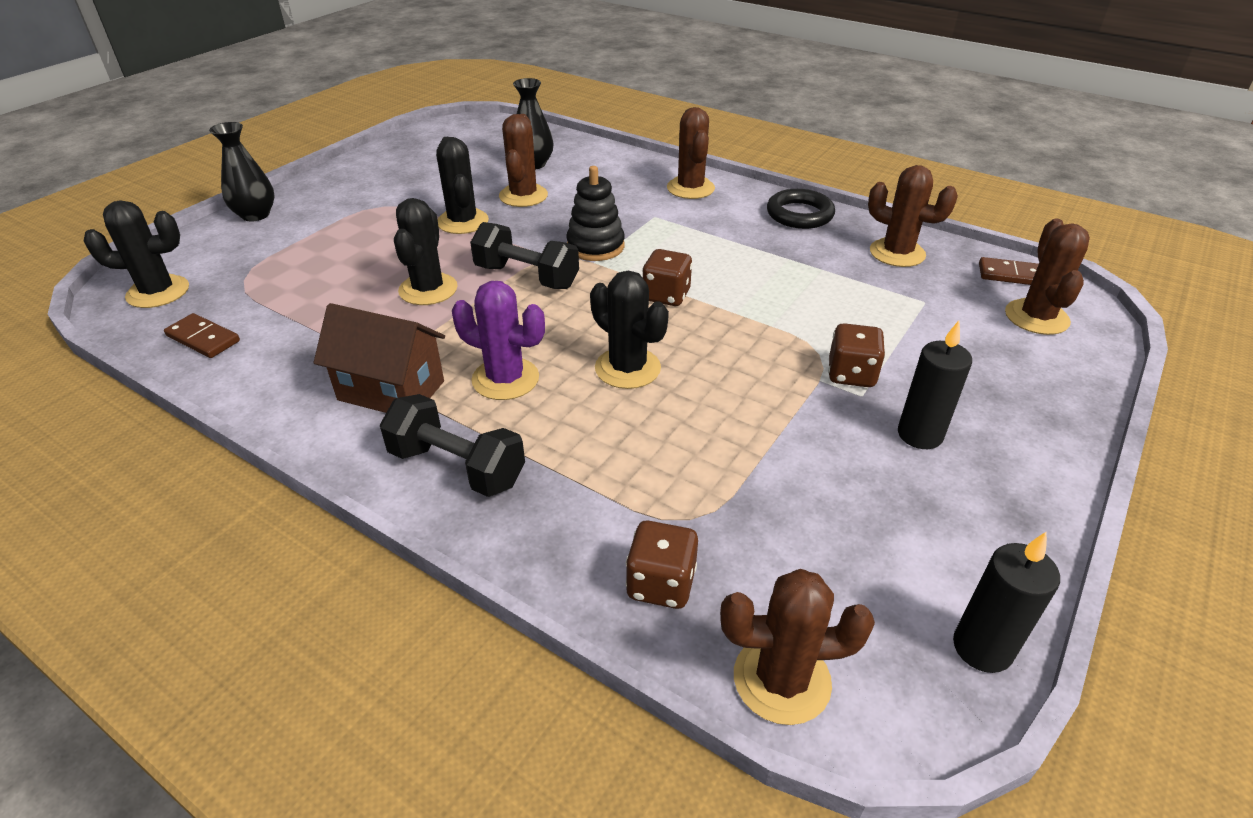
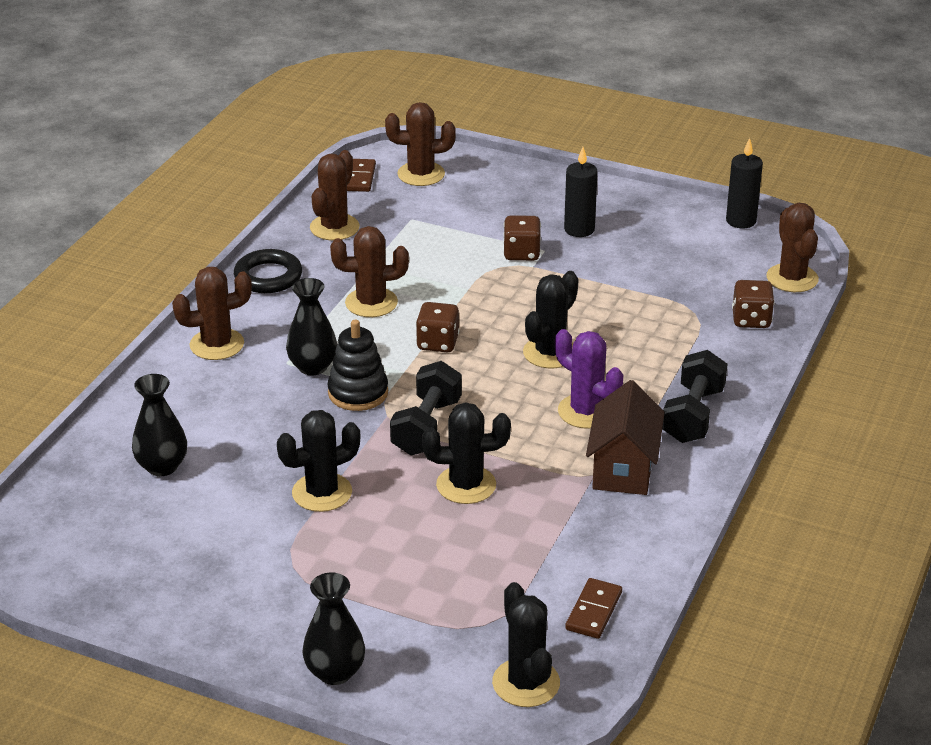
camera: 100 degrees left, 5 degrees down
purple cactus [452,281,545,400] -> purple cactus turned 60 degrees counterclockwise [555,329,623,429]
brown cactus [499,114,548,207] -> brown cactus moved to [330,226,409,317]
none -> black vase [286,278,337,375]

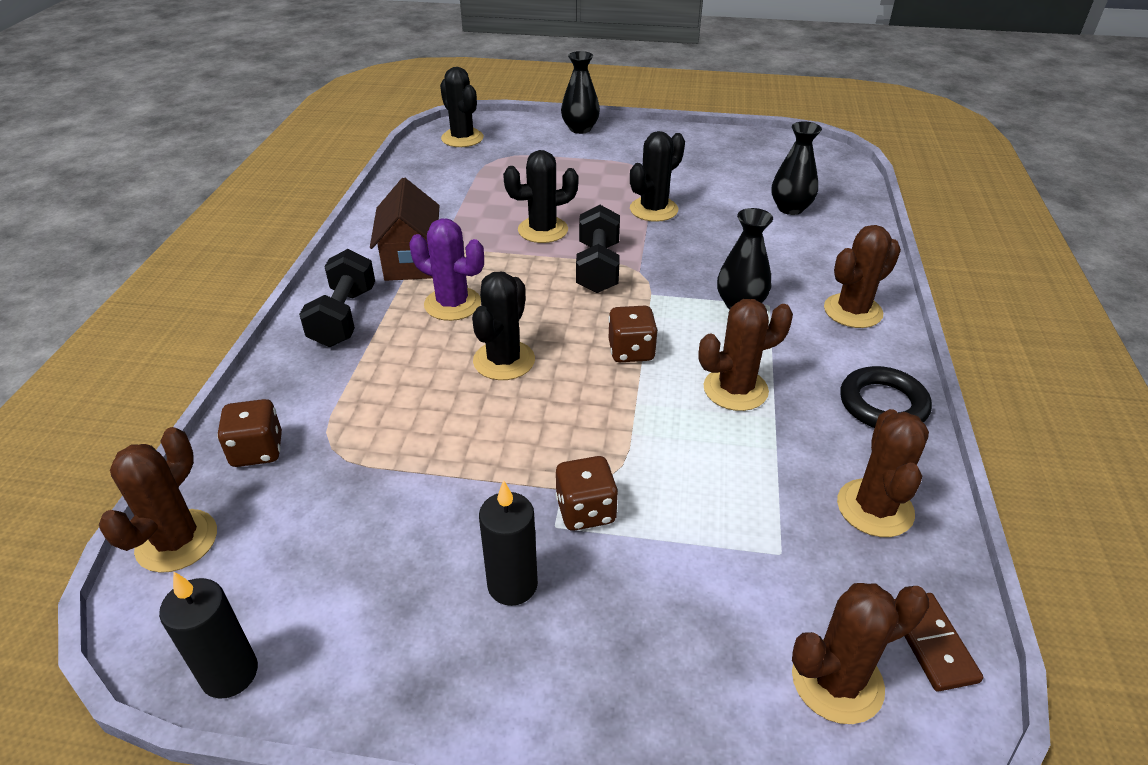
camera: 165 degrees right, 5 degrees up
black stacking toy [327,320,388,411] -> none
brown domino [565,578,622,639] -> none
brown cactus [766,203,819,292] -> brown cactus turned 45 degrees clockwise [99,427,217,573]

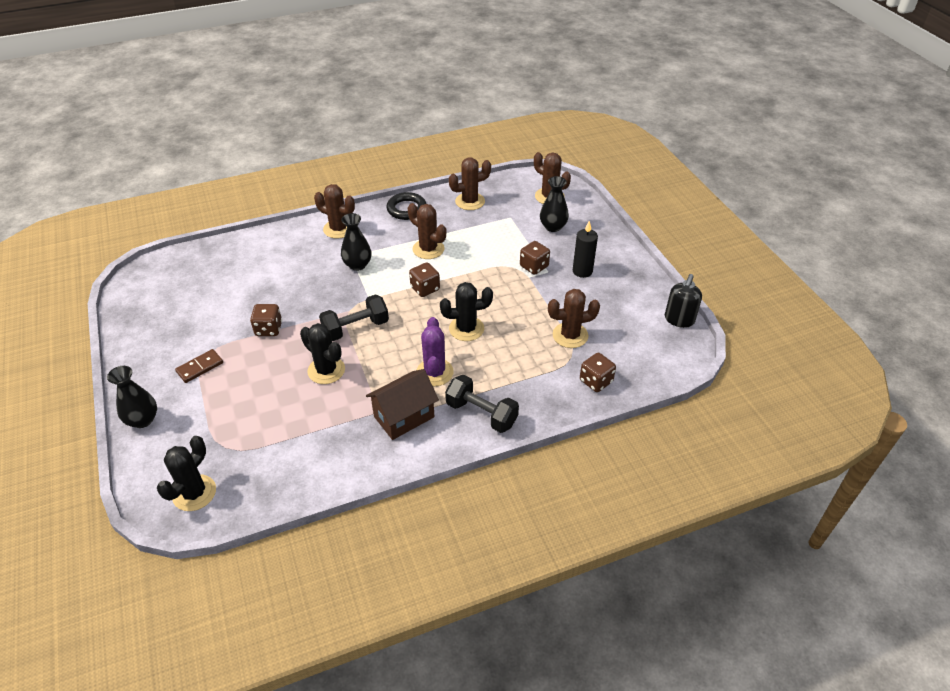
camera: 120 degrees left, 5 degrees up
brown cactus [99,427,217,573] -> brown cactus moved to [548,289,600,348]
black candle [159,572,258,698] -> black soap dispenser [665,274,702,328]
black dumbbell [299,249,375,347] -> black dumbbell turned 60 degrees clockwise [445,375,519,433]
black cactus [630,131,685,222] -> brown dice [250,304,282,336]
black vase [772,121,822,215] -> black vase moved to [540,176,569,232]
brown domino [894,593,983,692] -> brown domino moved to [175,349,223,383]

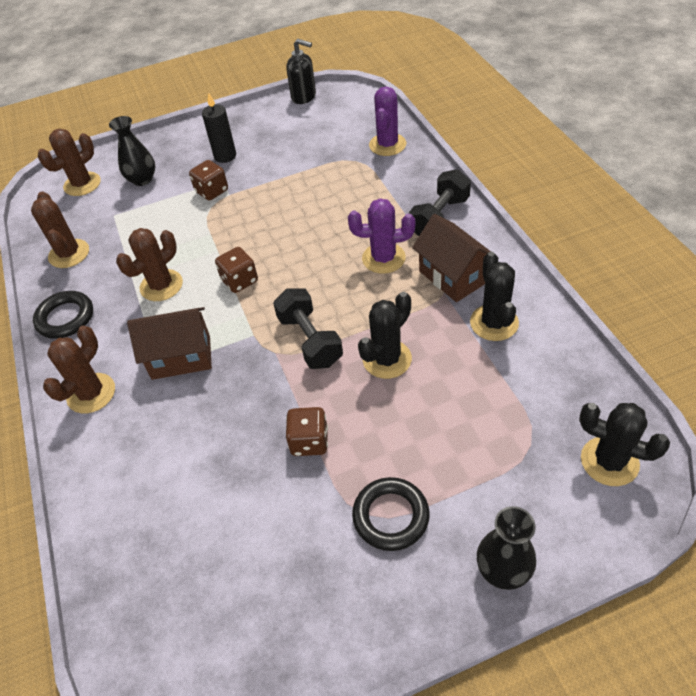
camera: 85 degrees left, 5 degrees up
brown domino [175,349,223,383] -> black ring [352,477,430,551]
black vase [341,213,371,271] -> brown house [127,307,212,380]
black cactus [440,282,493,341] -> black cactus moved to [470,252,519,341]
brown cactus [548,289,600,348] -> none
brown dice [580,353,616,392] -> purple cactus [369,87,406,156]

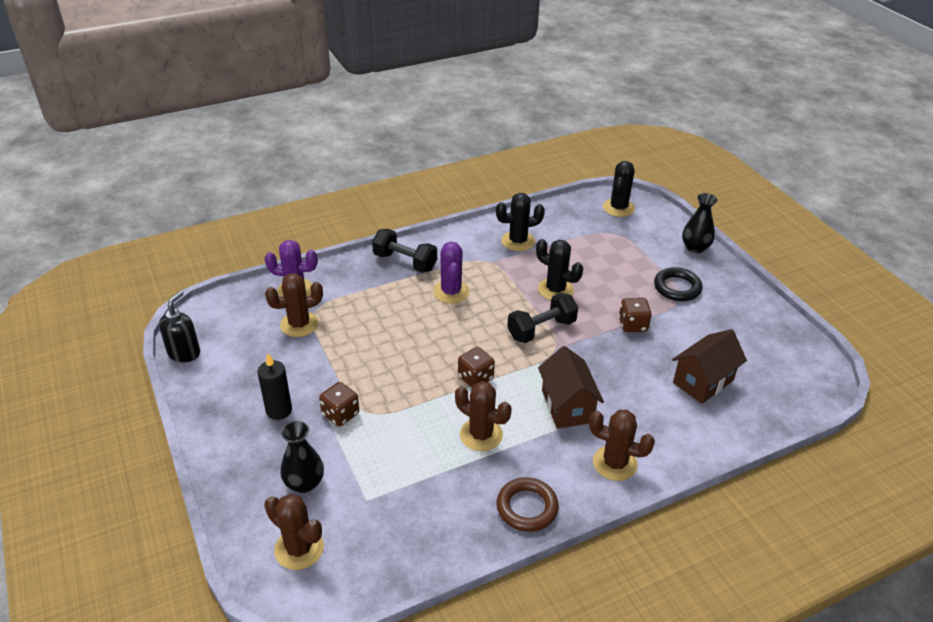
camera: 100 degrees left, 10 degrees down
brown cactus [31,192,89,268] -> brown cactus moved to [265,273,323,337]
black ring [33,291,93,339] -> brown ring [496,477,559,532]
brown house [412,214,491,302] -> brown house moved to [672,329,747,404]

